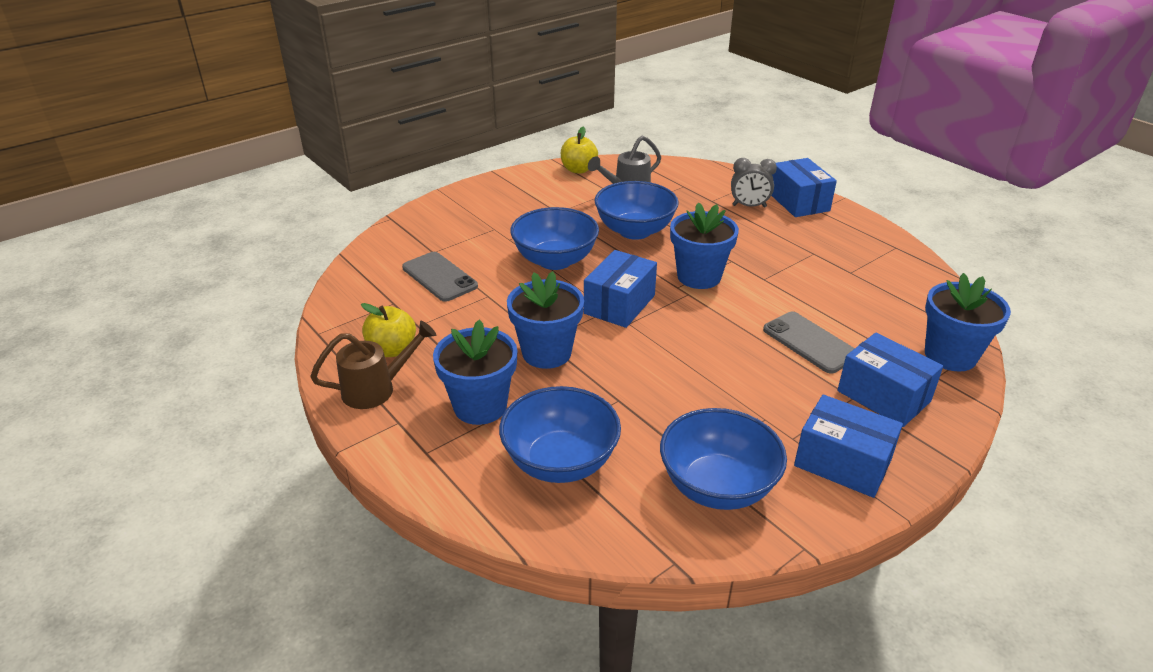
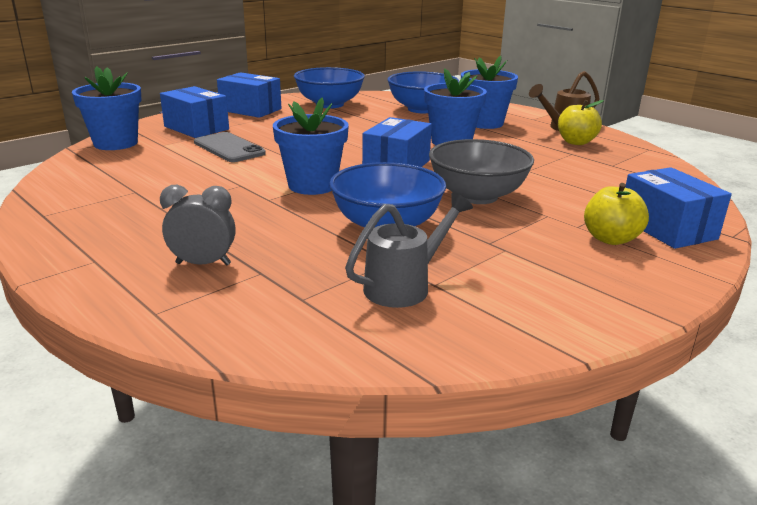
camera: 175 degrees right, 10 degrees down
grey phone [402,252,478,302] -> none
blue bowl [510,207,599,270] -> grey bowl [429,139,534,204]
yellow apple [561,126,598,174] -> yellow apple moved to [584,183,649,245]
blue box [771,158,837,217] -> blue box moved to [625,167,732,249]

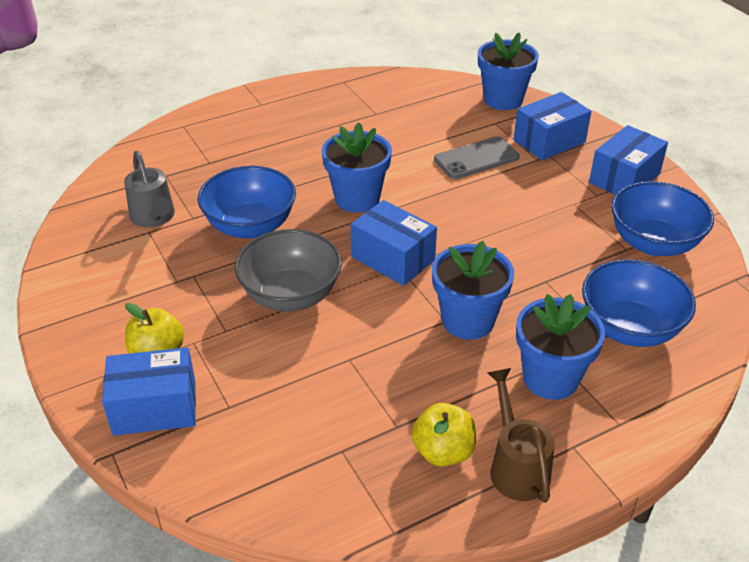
camera: 105 degrees right, 15 degrees up
grey clock [160,185,236,266] -> none

